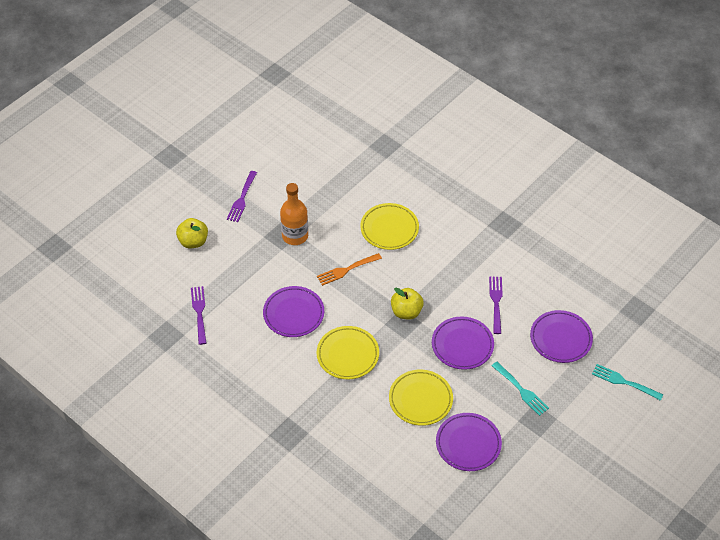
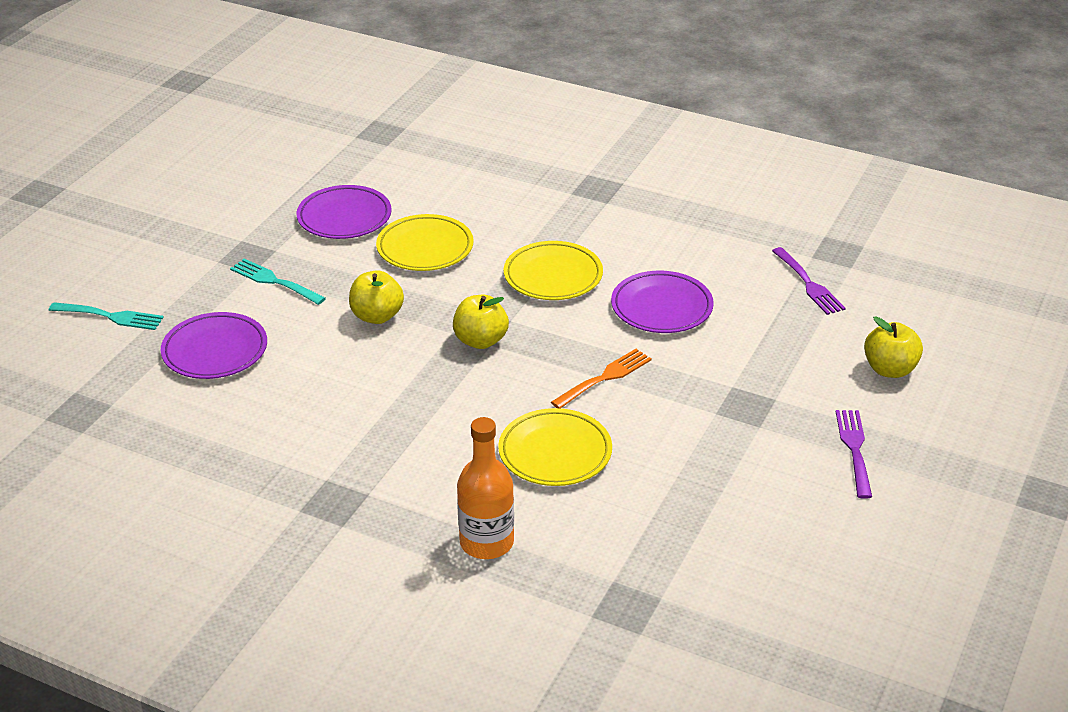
camera: 165 degrees right, 15 degrees down
orange bottle [280,183,308,245] -> orange bottle moved to [457,417,514,559]
purple plate [432,316,494,370] -> yellow apple [349,270,404,324]
purple fork [489,277,503,334] -> none

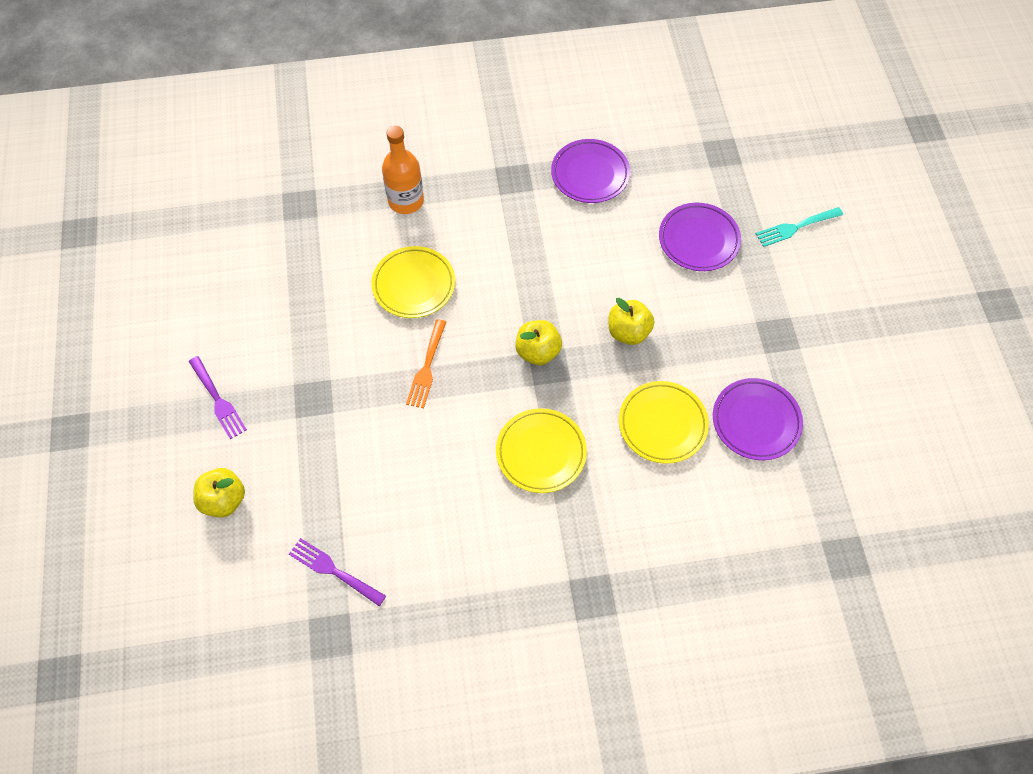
camera: 145 degrees right, 25 degrees up
turquoise fork [230,259,326,305] -> none
purple plate [611,271,714,333] -> purple plate moved to [551,139,630,203]

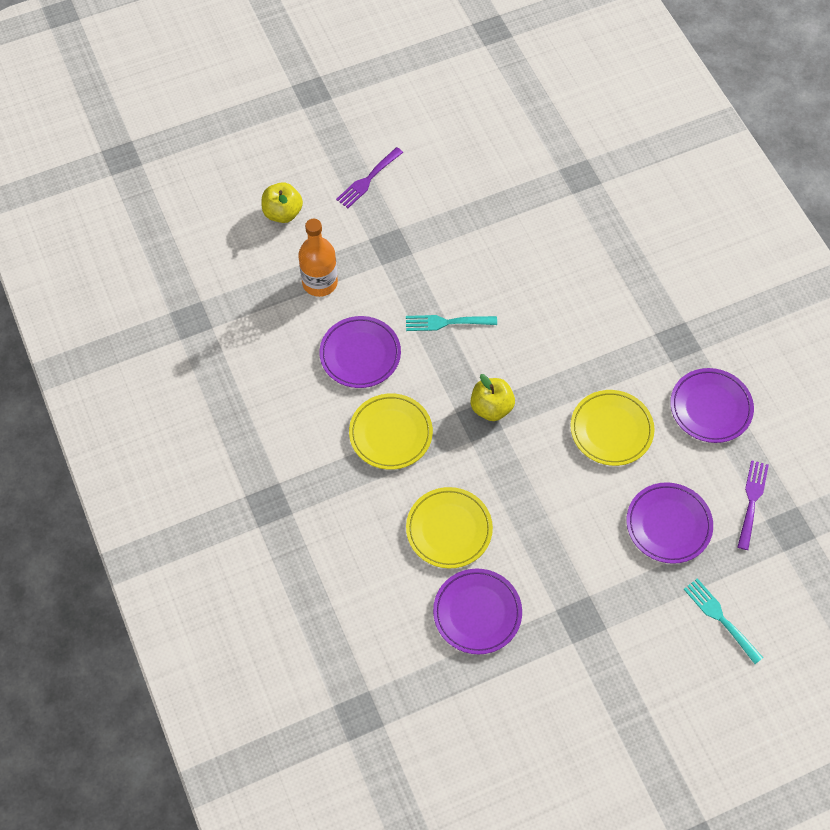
camera: 75 degrees right, 0 degrees up
purple fork [289,538,386,606] -> purple fork moved to [738,460,769,550]
yellow plate [371,246,455,318] -> yellow plate moved to [571,390,655,466]
orange bottle [382,126,424,214] -> orange bottle moved to [298,219,338,297]
orange fork [406,319,446,409] -> turquoise fork [406,315,497,331]
yellow apple [608,298,655,345] -> none
none -> purple plate [319,316,401,388]

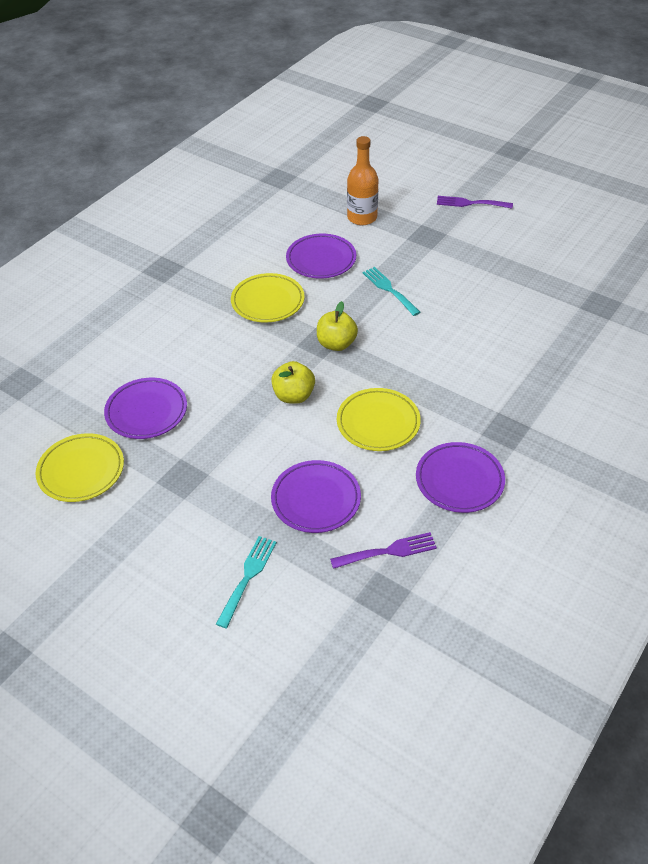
camera: 60 degrees right, 15 degrees down
yellow apple [262,182,303,223] -> yellow apple moved to [271,361,315,404]
yellow plate [406,487,493,568] -> yellow plate moved to [35,433,124,502]

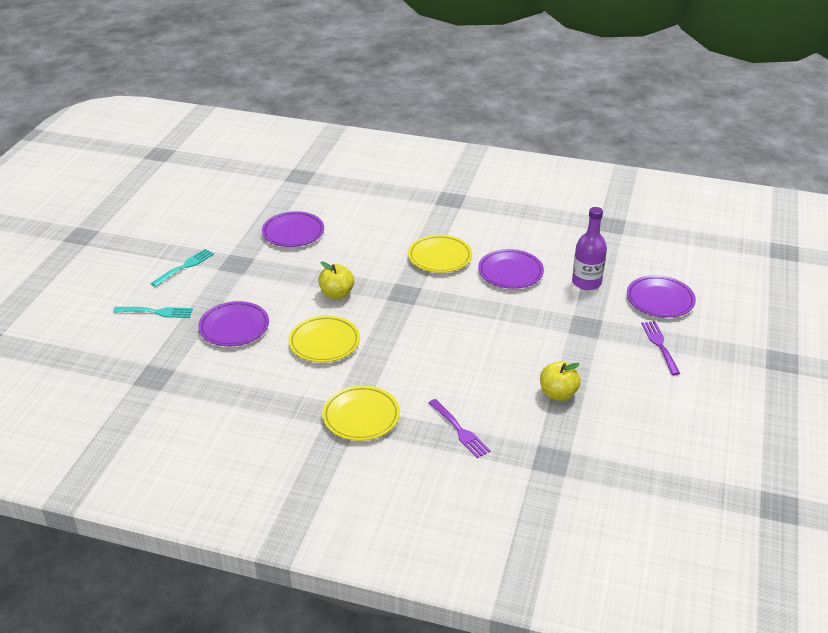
camera: 70 degrees right, 10 degrees down
yellow plate [35,433,124,502] -> yellow plate moved to [322,385,400,441]
yellow apple [317,301,358,351] -> yellow apple moved to [540,361,581,401]
purple fork [330,532,437,569] -> purple fork moved to [429,399,491,458]
orange bottle [347,136,378,225] -> purple bottle [572,207,607,290]
turquoise fork [362,267,420,316] -> turquoise fork moved to [151,249,214,287]
purple plate [416,442,505,513] -> purple plate moved to [627,275,696,318]

